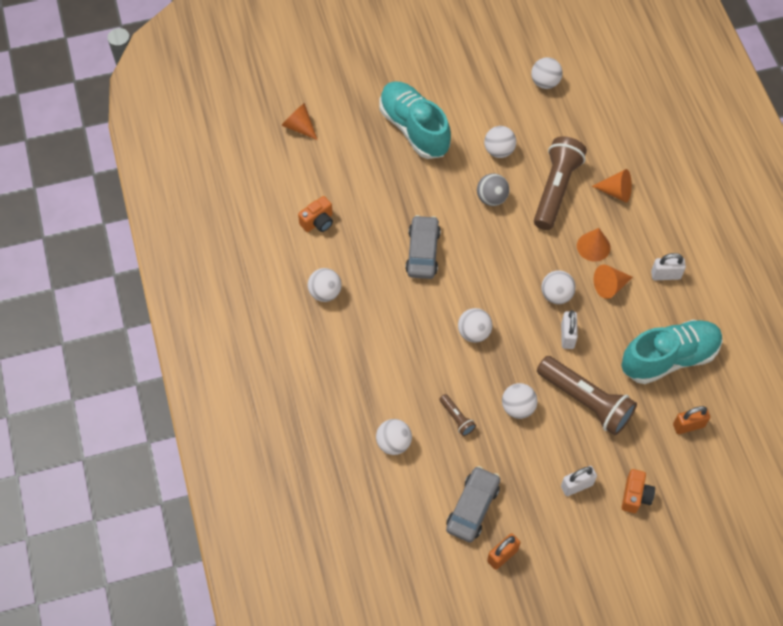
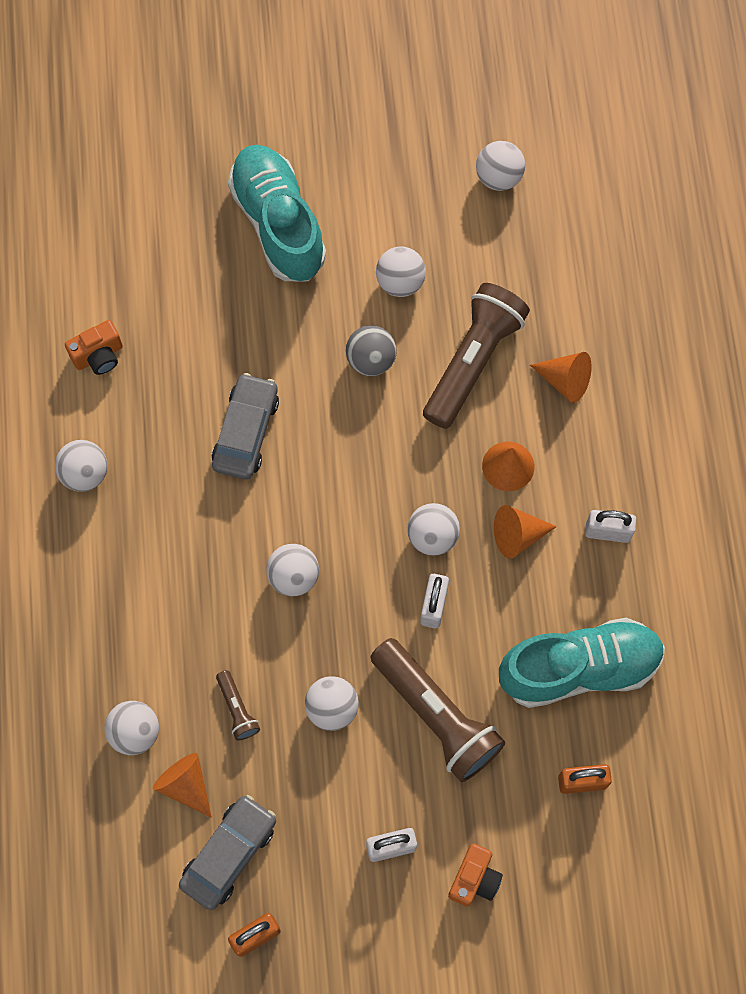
camera: 10 degrees right, 10 degrees up
orange cone [281,103,317,140] -> orange cone moved to [153,753,212,818]

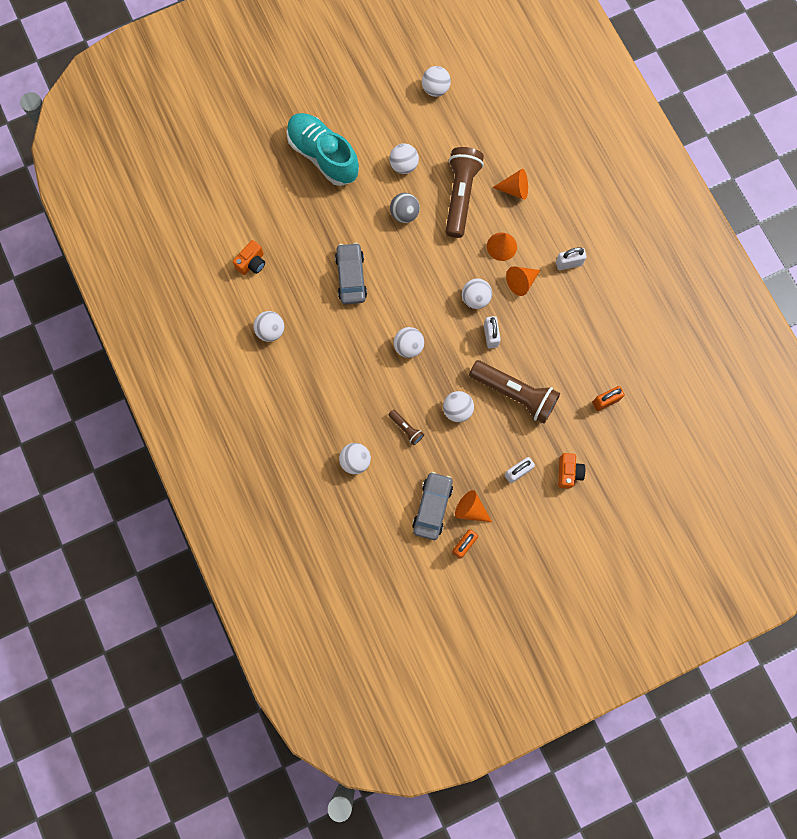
camera: 20 degrees left, 5 degrees up
orange cone [153,753,212,818] -> orange cone moved to [455,490,492,522]
turquoise shoe [499,618,665,708] -> none

